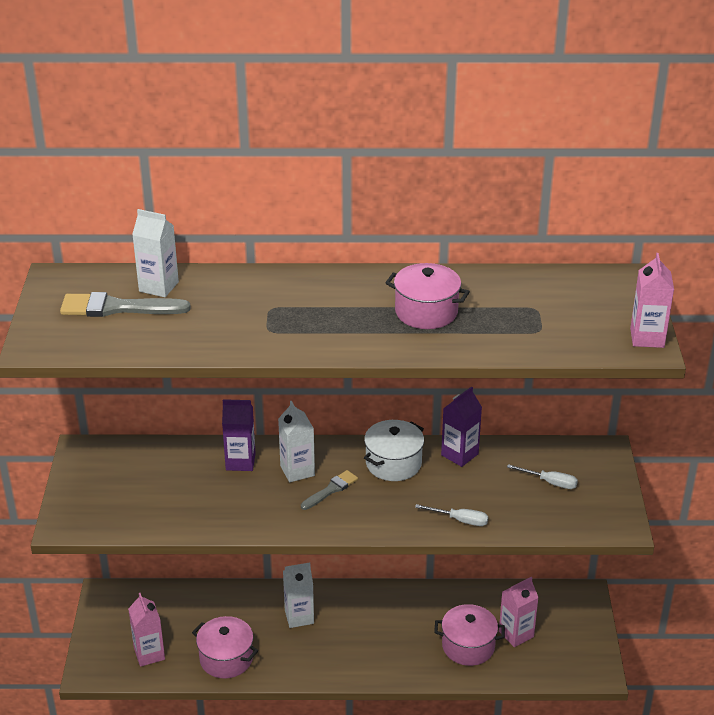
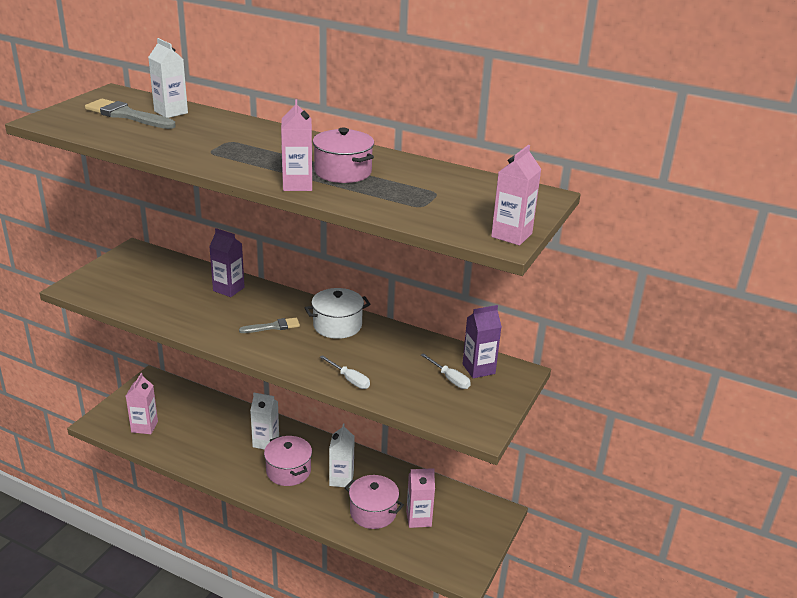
camera: 25 degrees right, 5 degrees down
pink pot [192,616,258,679] -> pink pot moved to [264,436,312,486]
white carton [278,401,315,482] -> white carton moved to [329,423,355,488]
purple carton [441,387,482,467] -> purple carton moved to [462,305,502,378]
none -> pink carton [281,99,312,191]

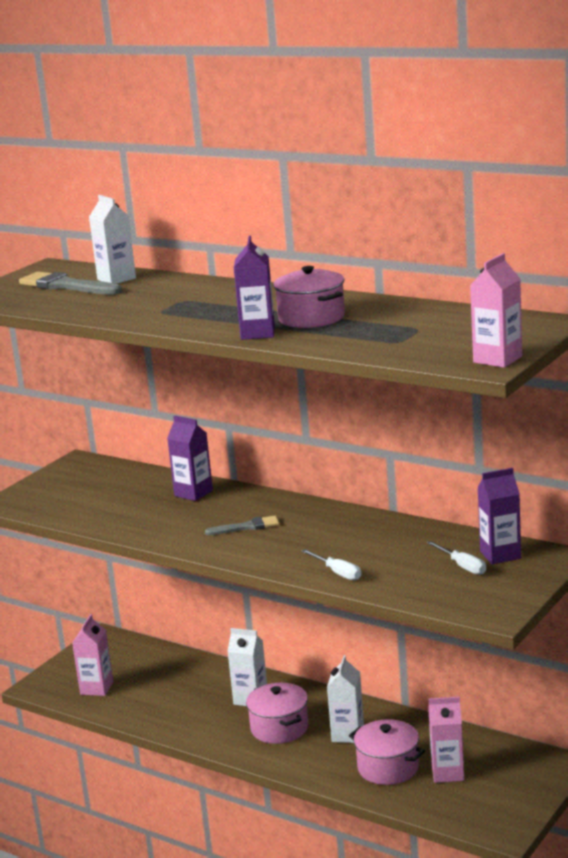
camera: 10 degrees right, 10 degrees down
pink carton [281,99,312,191] -> purple carton [234,236,275,340]
white pot [305,288,371,339] -> none

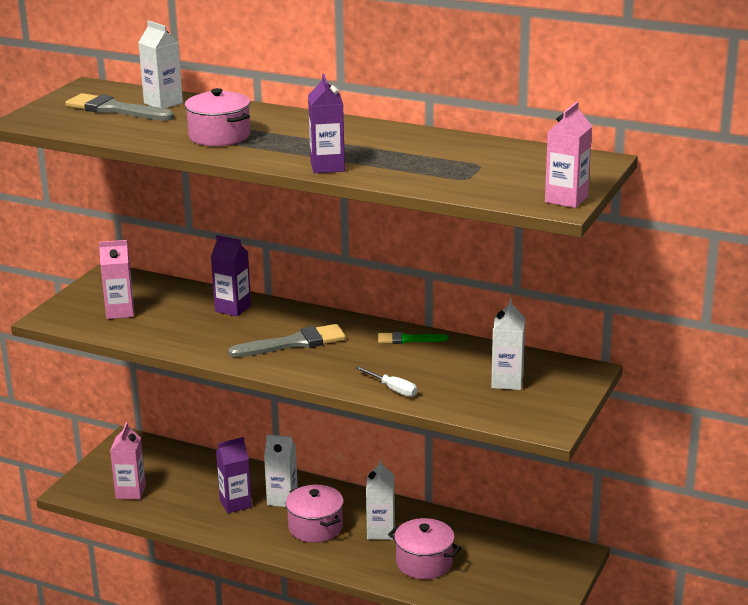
camera: 10 degrees left, 5 degrees up
grey brush [205,516,279,535] -> grey brush [228,324,346,357], size x1.67
pink pot [273,266,345,328] -> pink pot moved to [185,88,250,146]
white screwdriver [427,541,486,575] -> white carton [491,299,525,390]
pink carton [428,697,464,783] -> pink carton moved to [99,240,134,319]
purple carton [477,468,521,564] -> purple carton moved to [216,437,252,513]
none -> green brush [378,332,448,344]

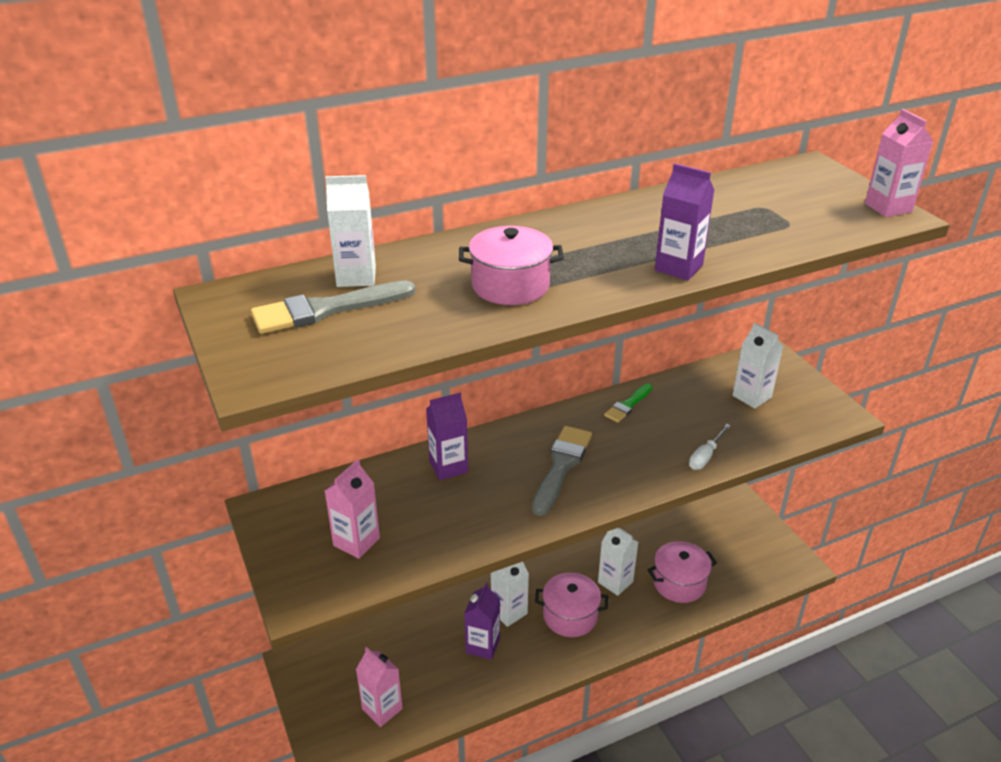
camera: 50 degrees left, 10 degrees up
white screwdriver [355,366,417,397] -> white screwdriver turned 135 degrees clockwise [689,424,731,470]

